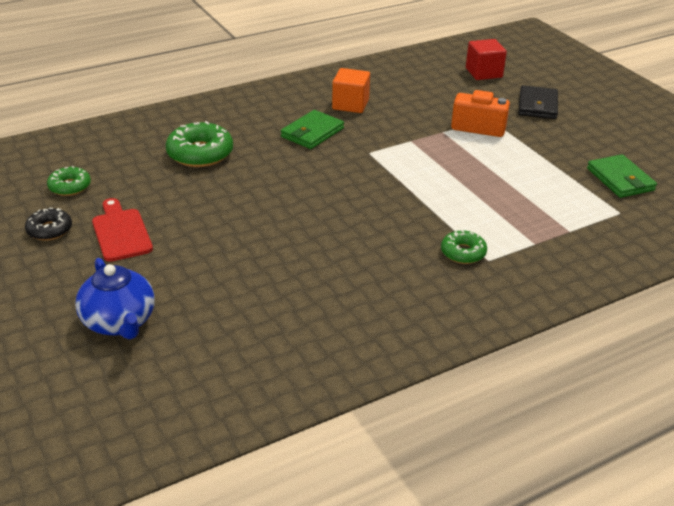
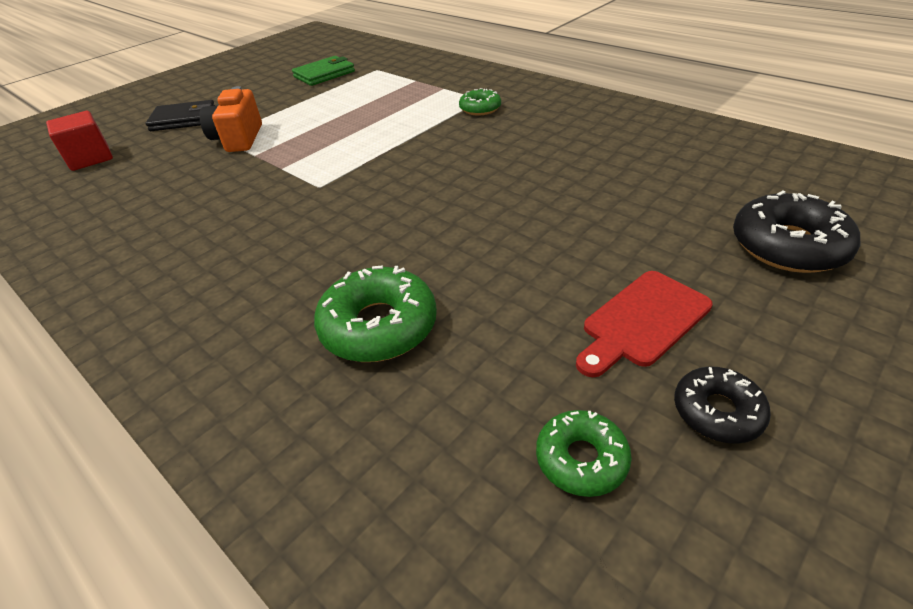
camera: 105 degrees left, 5 degrees up
blue teapot [75,258,155,339] -> black donut [733,191,860,273]
green wallet [281,110,344,149] -> none
orange cube [332,68,370,113] -> none

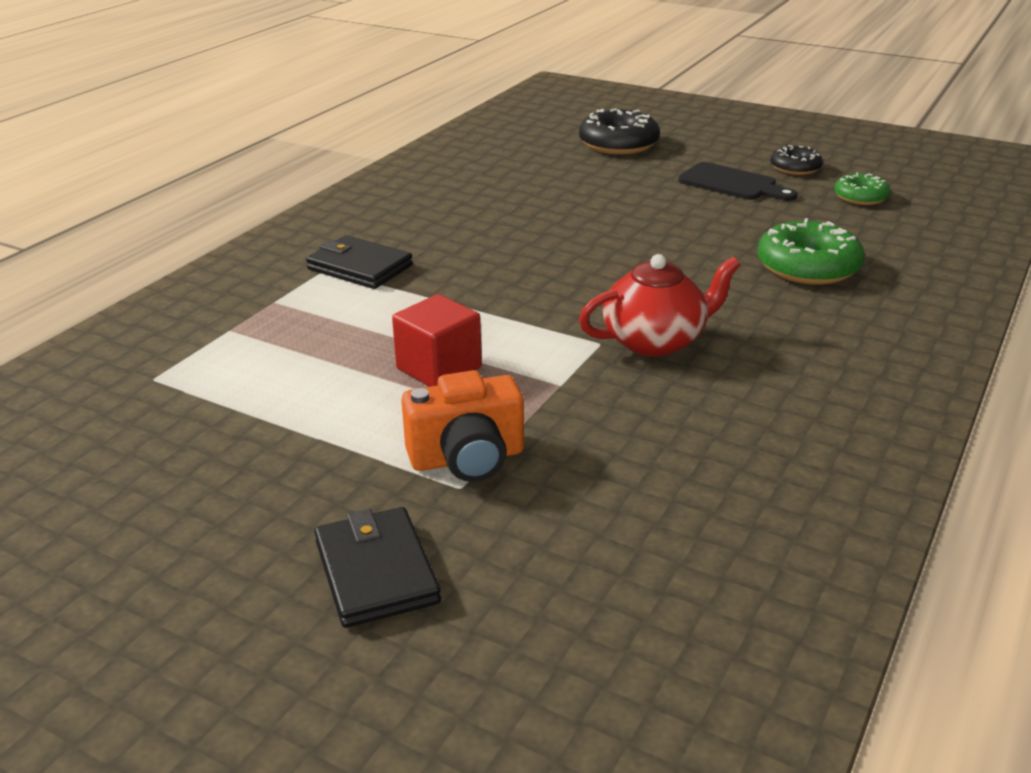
camera: 105 degrees left, 10 degrees down
red cube [46,111,113,171] -> red cube moved to [392,294,482,387]
green wallet [292,56,355,86] -> none
green donut [459,88,501,115] -> black wallet [306,235,413,289]
red cutting board [576,271,713,377] -> black cutting board [678,162,798,201]
none -> red teapot [579,254,741,357]

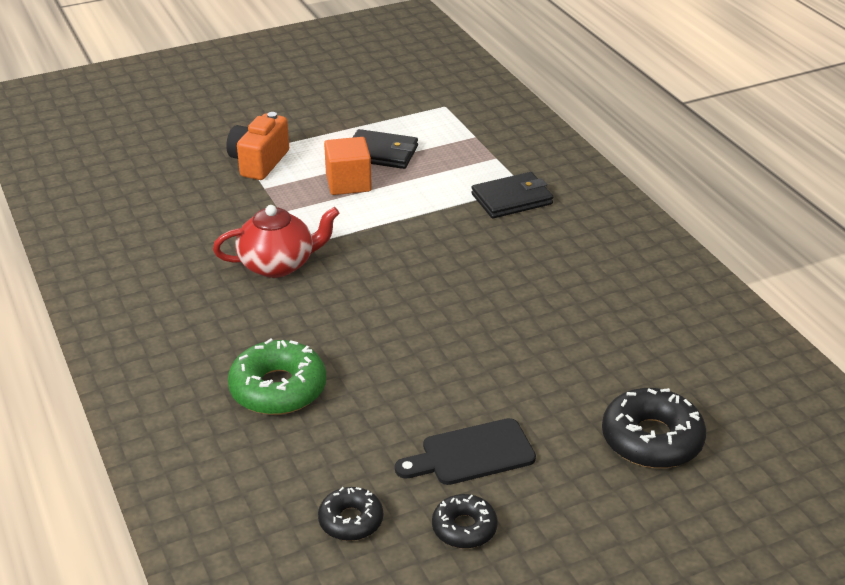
camera: 125 degrees right, 5 degrees up
black wallet [314,507,441,628] -> black wallet moved to [352,129,418,169]
red cube [392,294,482,387] -> orange cube [324,137,372,195]
red teapot [579,254,741,357] -> red teapot turned 120 degrees counterclockwise [213,205,340,278]
green donut [834,172,891,205] -> black donut [318,487,383,541]

